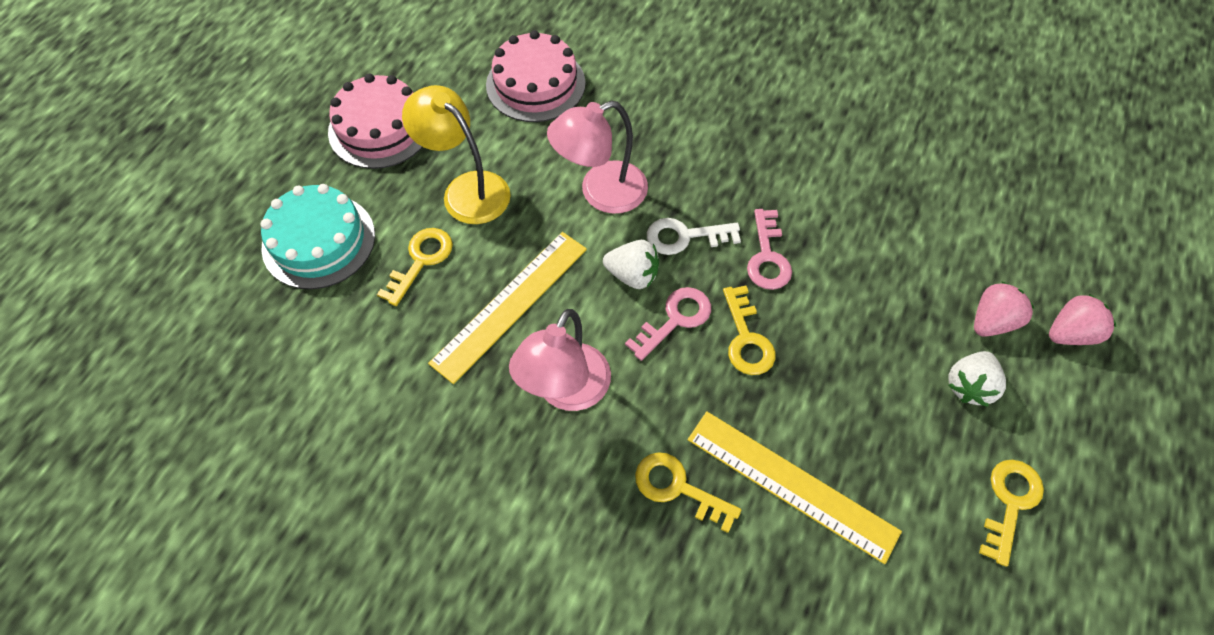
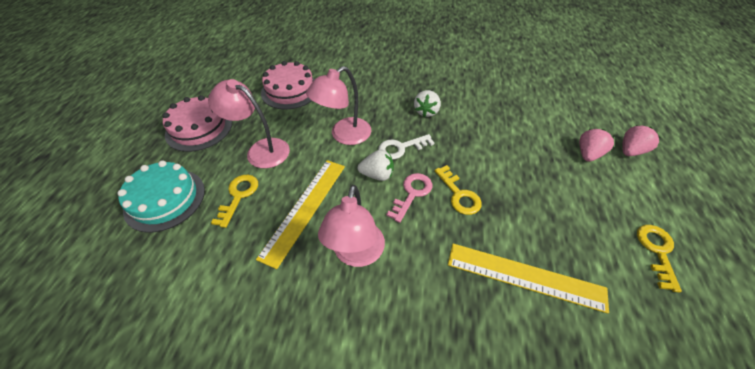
camera: 15 degrees left, 10 degrees down
yellow lamp [402,85,511,224] -> pink lamp [208,79,290,168]
yellow key [635,452,741,533] -> none
pink key [747,209,792,290] -> none
white strawberry [948,351,1006,407] -> white strawberry moved to [414,90,441,117]

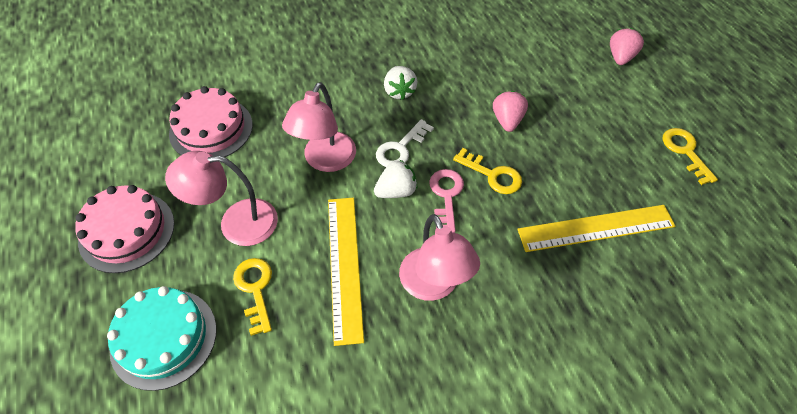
camera: 30 degrees left, 5 degrees up
pink strawberry [579,129,614,162] -> pink strawberry moved to [493,91,528,132]

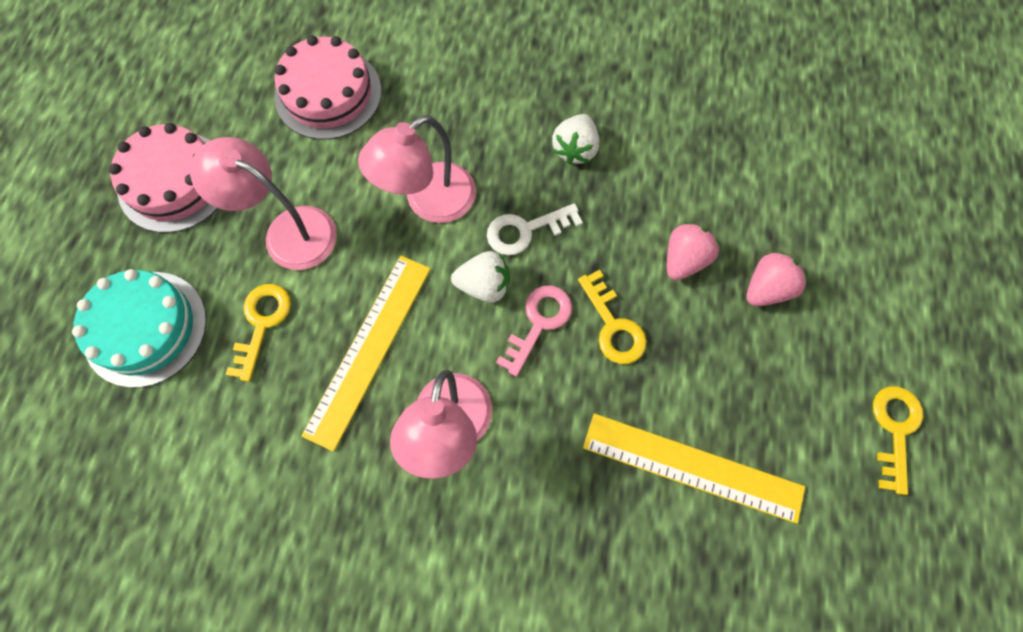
camera: 30 degrees right, 15 degrees up
pink strawberry [610,28,644,65] -> pink strawberry moved to [746,251,808,306]

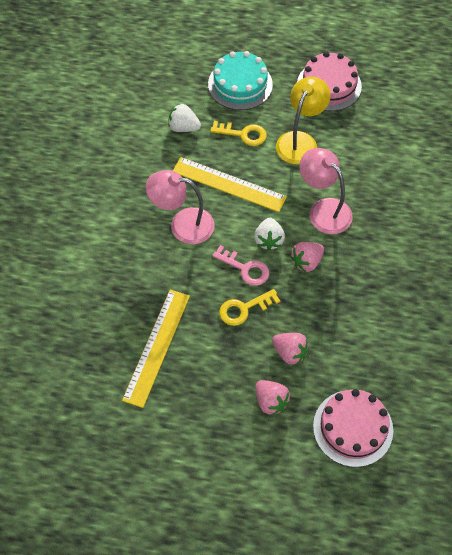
camera: 90 degrees right, 10 degrees down
pink lamp [190,137,337,270] -> yellow lamp [276,77,331,165]
pink cake [274,35,382,140] -> pink cake moved to [313,389,393,467]
white key [487,203,583,255] -> pink strawberry [290,242,324,272]
white strawberry [552,114,599,165] -> white strawberry moved to [168,104,201,132]
yellow key [873,386,923,495] -> none

